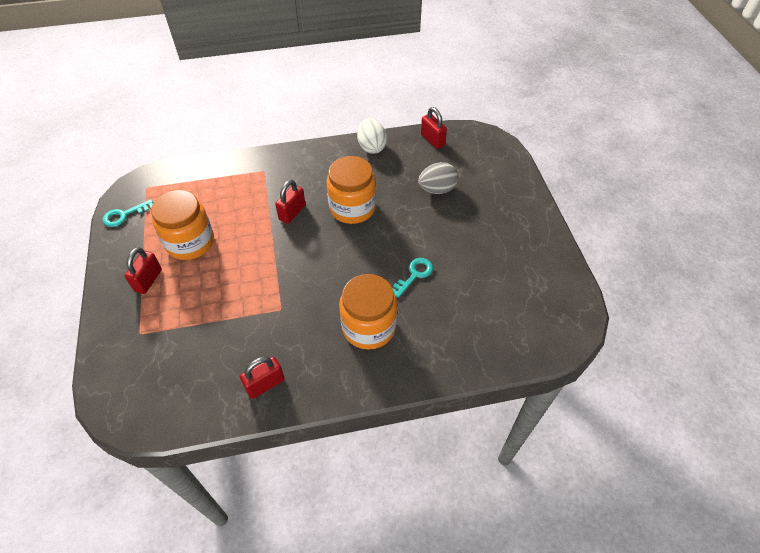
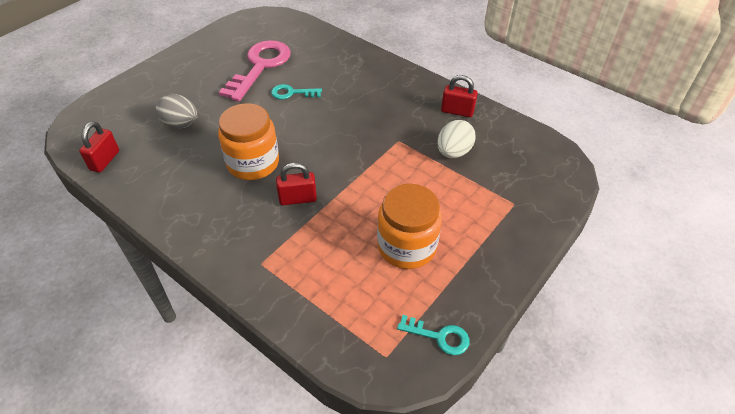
camera: 130 degrees left, 5 degrees down
red padlock [124,247,162,294] -> none
orange jar [339,274,397,350] -> none
white egg [357,119,387,154] -> white egg moved to [437,120,476,158]
none -> pink key [219,40,291,101]

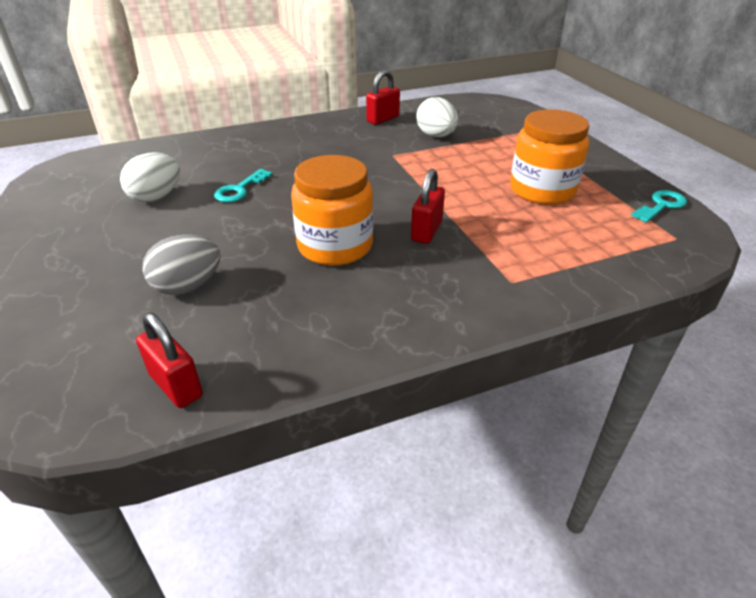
camera: 60 degrees left, 10 degrees down
pink key [219,40,291,101] -> white egg [120,152,180,202]

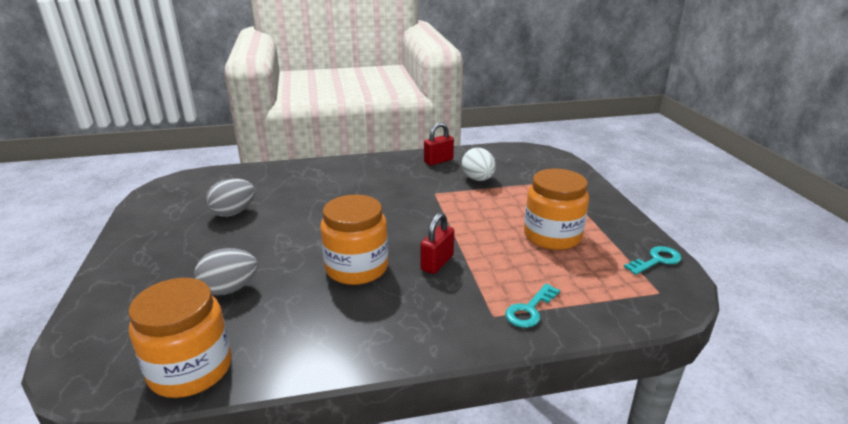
camera: 10 degrees right, 10 degrees down
white egg [120,152,180,202] -> grey egg [206,179,255,217]
red padlock [136,313,203,408] -> orange jar [129,278,232,398]
turquoise key [214,169,272,202] -> turquoise key moved to [505,284,560,328]

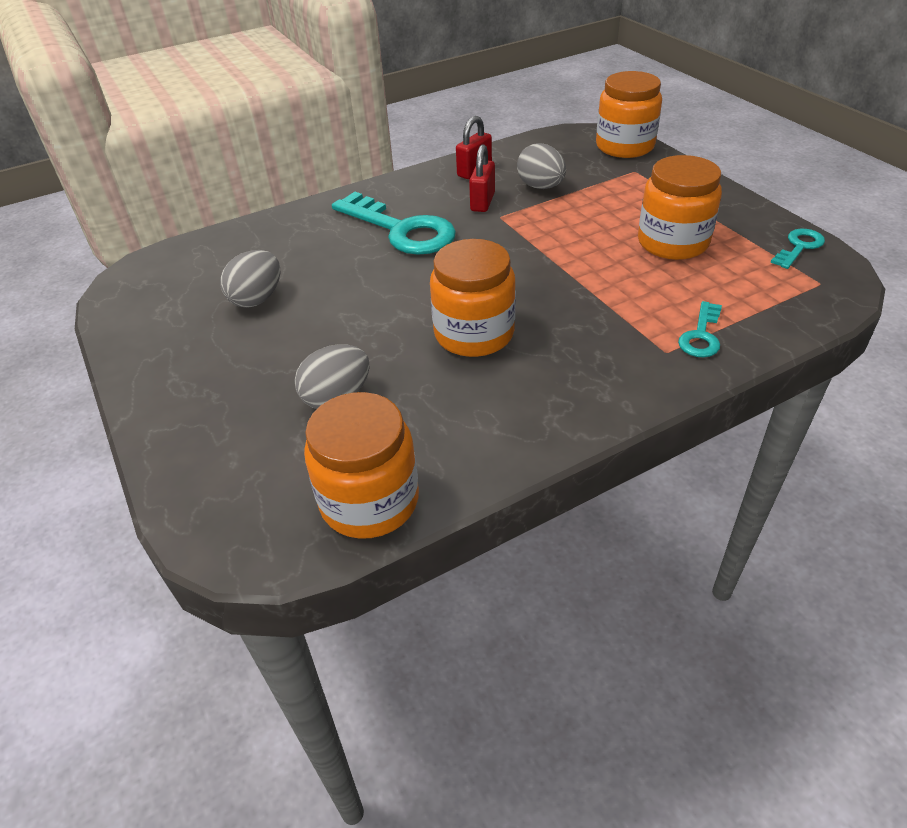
camera: 15 degrees left, 15 degrees up
red padlock [420,212,454,274] -> red padlock moved to [469,144,495,212]
white egg [462,148,496,181] -> grey egg [517,143,566,189]
none -> turquoise key [332,192,456,255]
none -> orange jar [596,71,662,158]

